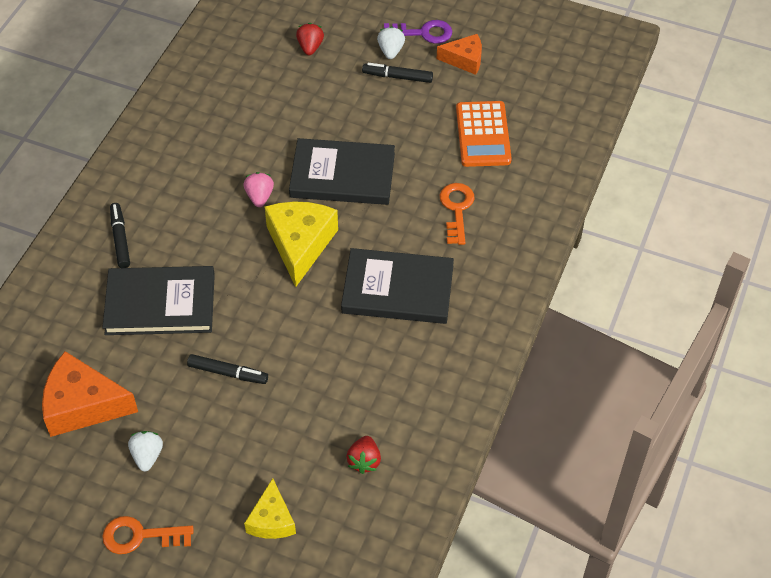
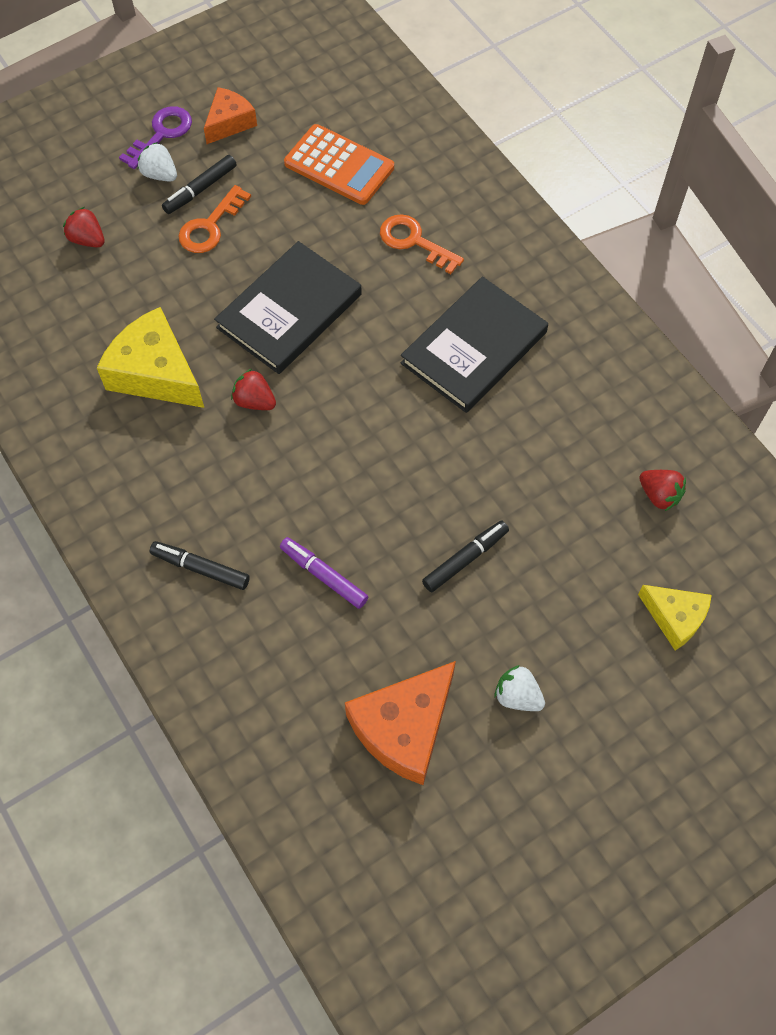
camera: 55 degrees left, 10 degrees up
black book [102,266,215,335] -> purple marker [280,537,368,609]
orange key [102,516,193,554] -> orange key moved to [178,185,251,253]
pink strawberry [244,172,274,207] -> red strawberry [231,369,276,410]
yellow cheese [265,201,338,287] -> yellow cheese moved to [97,307,204,408]

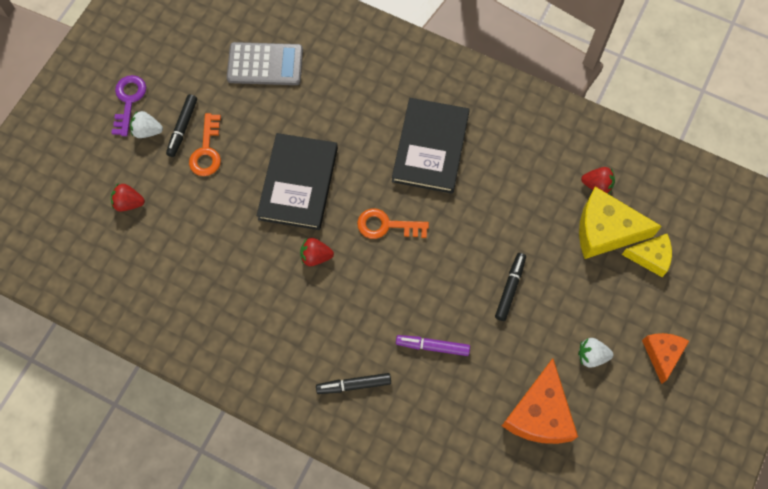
camera: 30 degrees left, 5 degrees up
yellow cheese [97,307,204,408] -> yellow cheese moved to [579,187,662,259]
orange cheese [204,87,257,144] -> orange cheese moved to [642,333,689,384]
orange calculator [284,124,394,205] -> grey calculator [227,42,303,85]
orange key [380,214,464,274] -> orange key moved to [357,208,429,239]

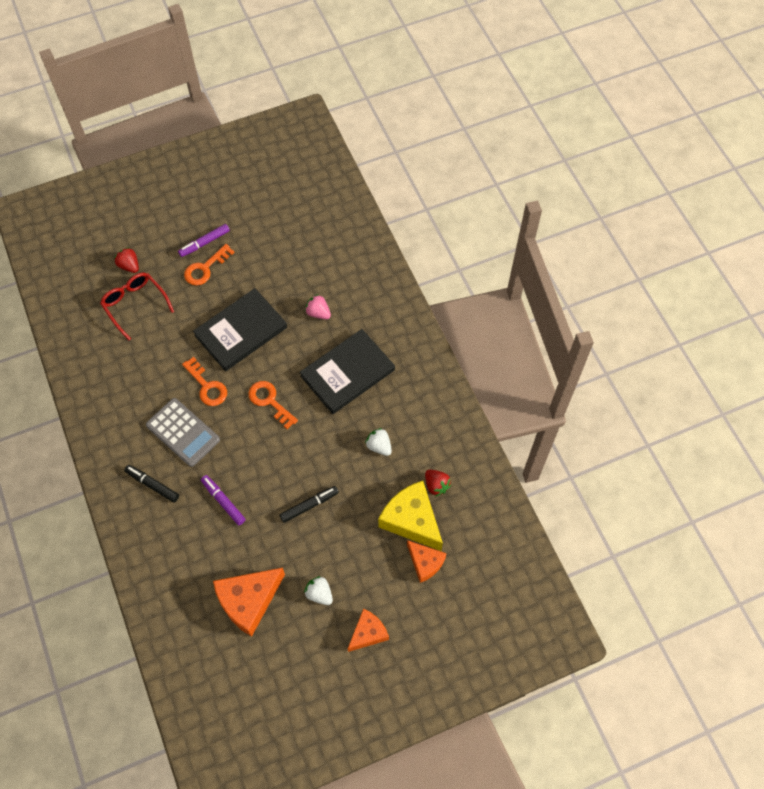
camera: 40 degrees right, 5 degrees down
purple key [111,75,146,136] -> none
white strawberry [130,111,163,138] -> white strawberry moved to [365,428,392,456]
black marker [166,94,197,157] -> purple marker [178,224,230,257]
grey calculator [227,42,303,85] -> grey calculator moved to [146,398,220,467]
red strawberry [300,238,334,266] -> orange key [182,357,227,406]
yellow cheese [622,234,672,277] -> orange cheese [407,540,447,583]
none -> red glasses [100,273,174,340]
none -> pink strawberry [305,294,331,319]

